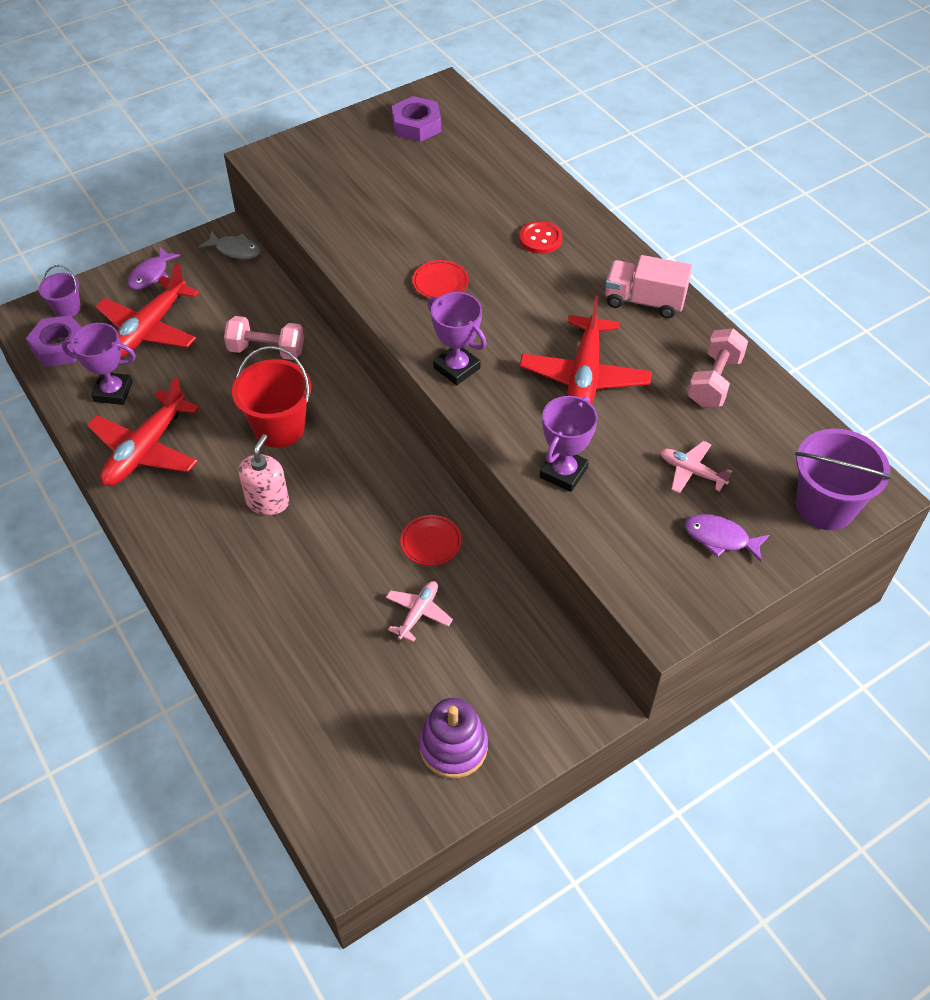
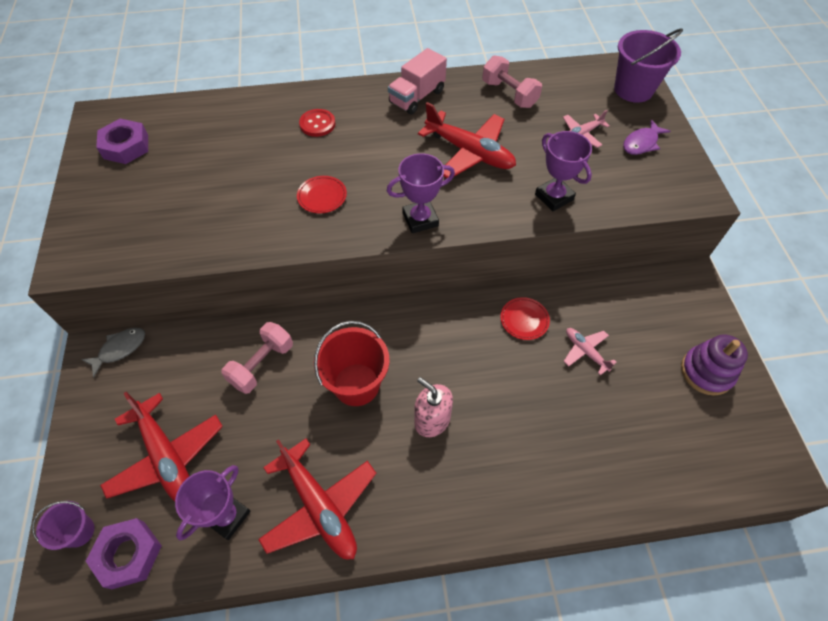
camera: 65 degrees left, 5 degrees up
purple fish [128,247,181,290] -> none

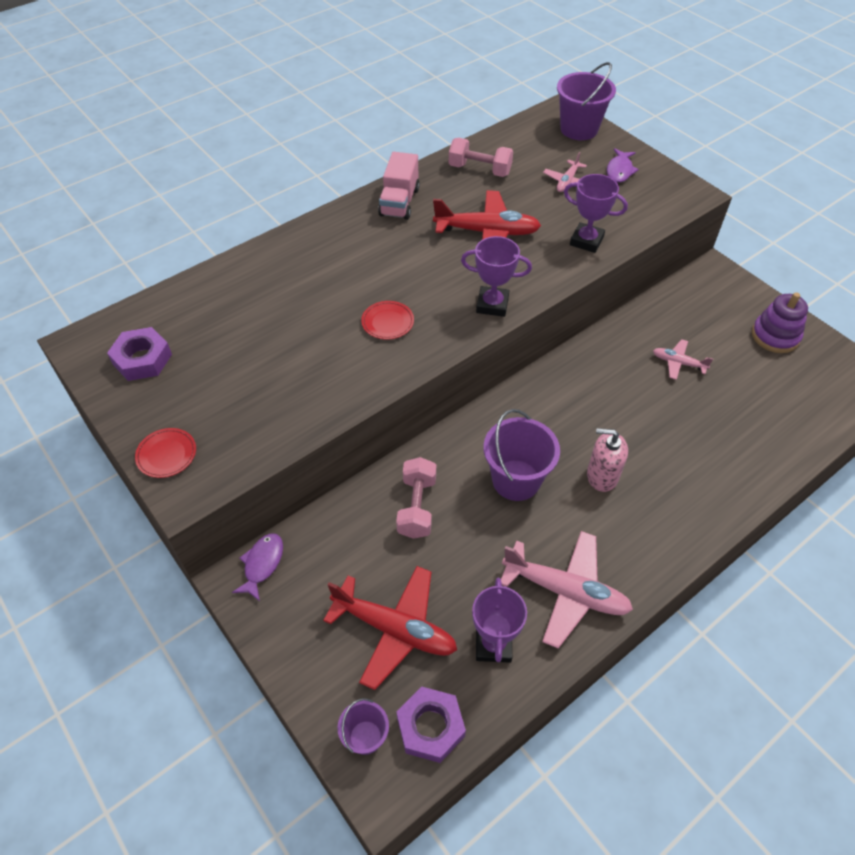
camera: 30 degrees left, 5 degrees down
grey fish [81,328,145,377] -> purple fish [232,534,283,601]
red plane [258,439,376,559] -> pink plane [501,531,633,649]
red button [299,109,335,137] -> none
red bucket [314,321,389,406] -> purple bucket [483,409,560,501]
purple trophy [387,153,455,233] -> purple trophy turned 60 degrees clockwise [461,236,532,317]
red plate [500,297,550,340] -> red plate moved to [135,428,196,478]

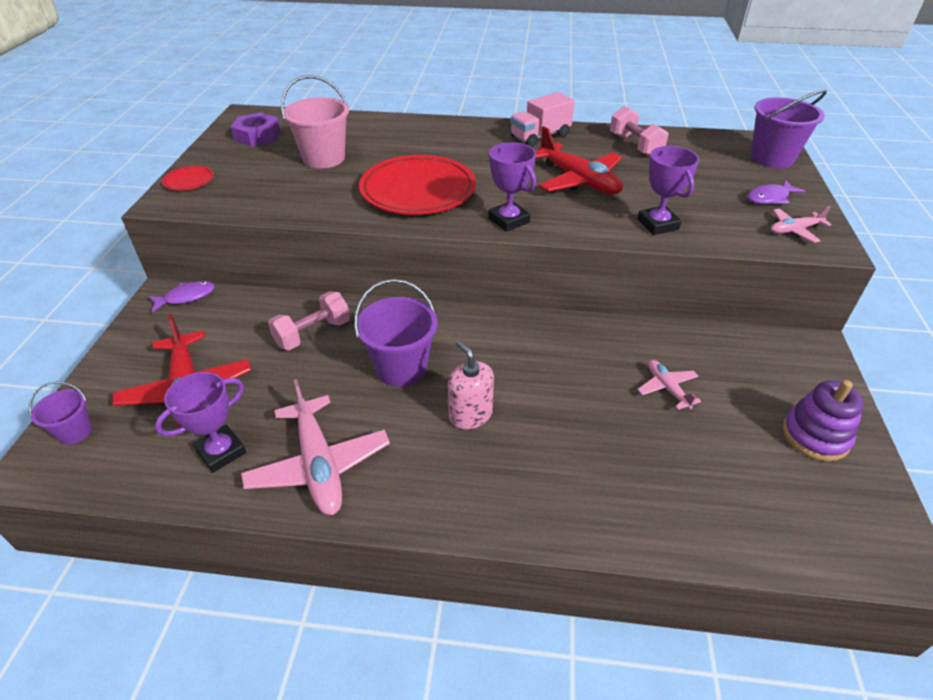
camera: 45 degrees right, 10 degrees down
red plate [361,301,414,340] -> red plate [359,155,476,215], size x2.31
purple nut [397,687,466,763] -> none
pink plane [543,152,587,192] -> pink plane moved to [771,206,832,243]
none -> pink bucket [281,75,349,168]

